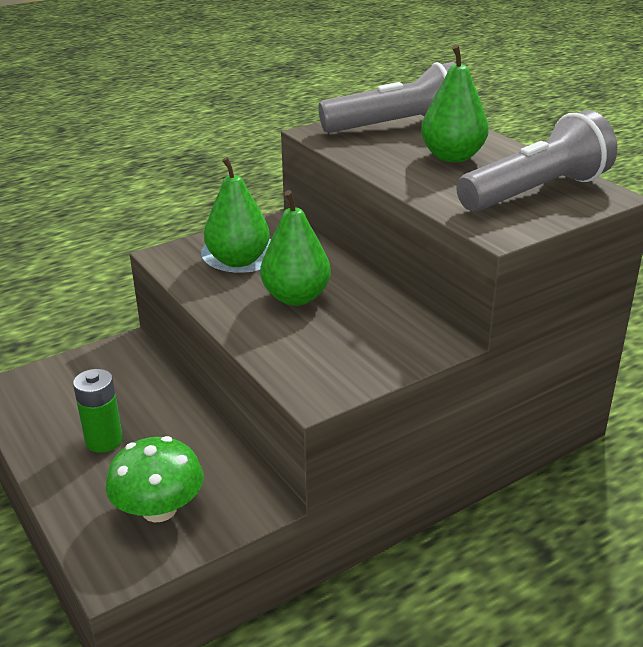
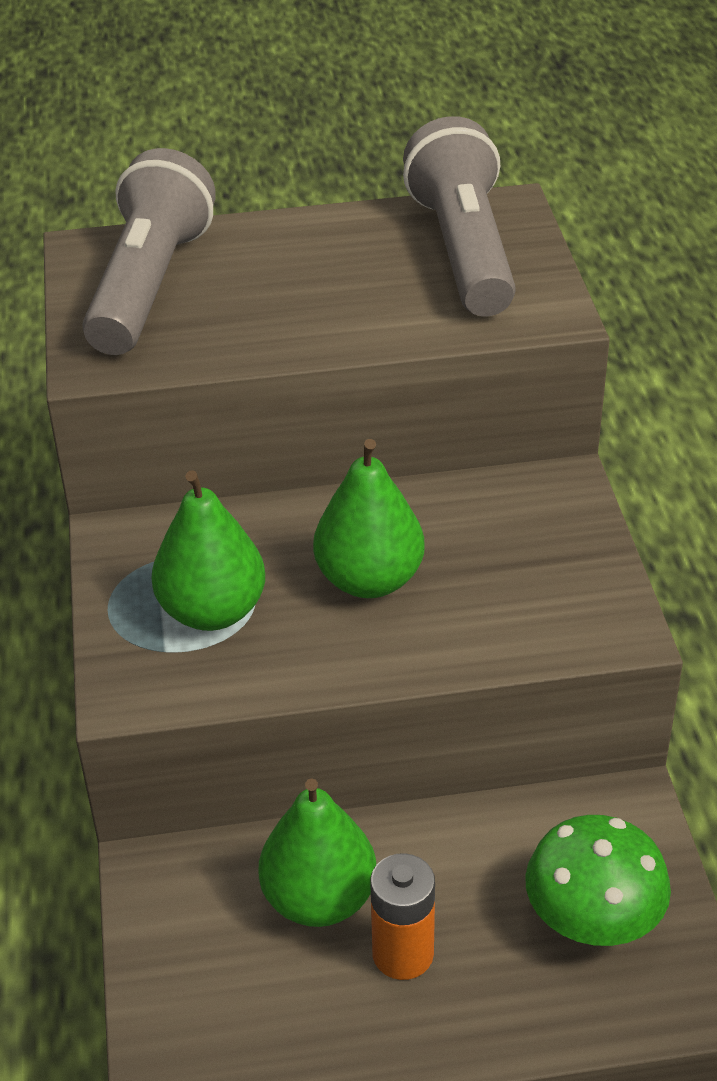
camera: 65 degrees left, 10 degrees up
green battery [73,369,123,453] -> orange battery [370,853,435,980]
green pear [421,45,489,162] -> green pear moved to [259,778,376,927]

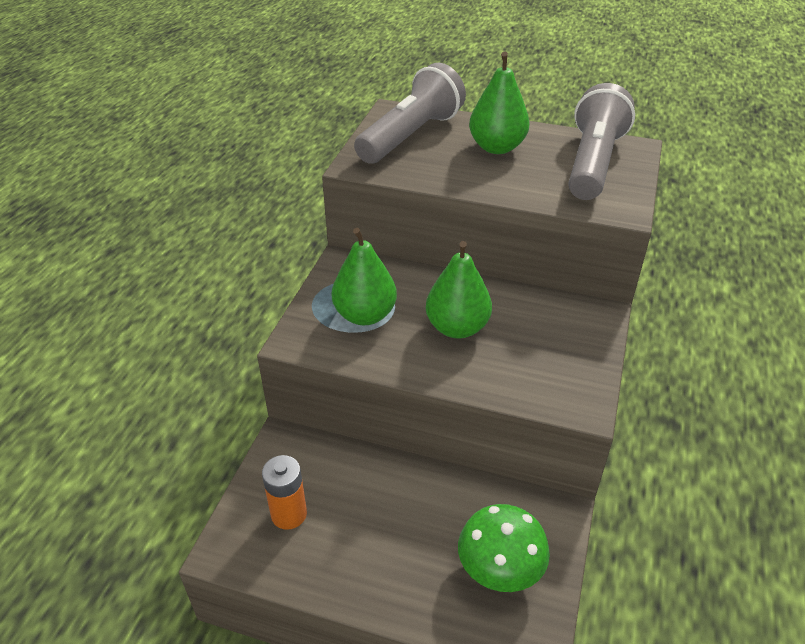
camera: 25 degrees right, 0 degrees up
green pear [259,778,376,927] -> green pear moved to [469,52,530,154]
orange battery [370,853,435,980] -> orange battery moved to [262,455,307,530]

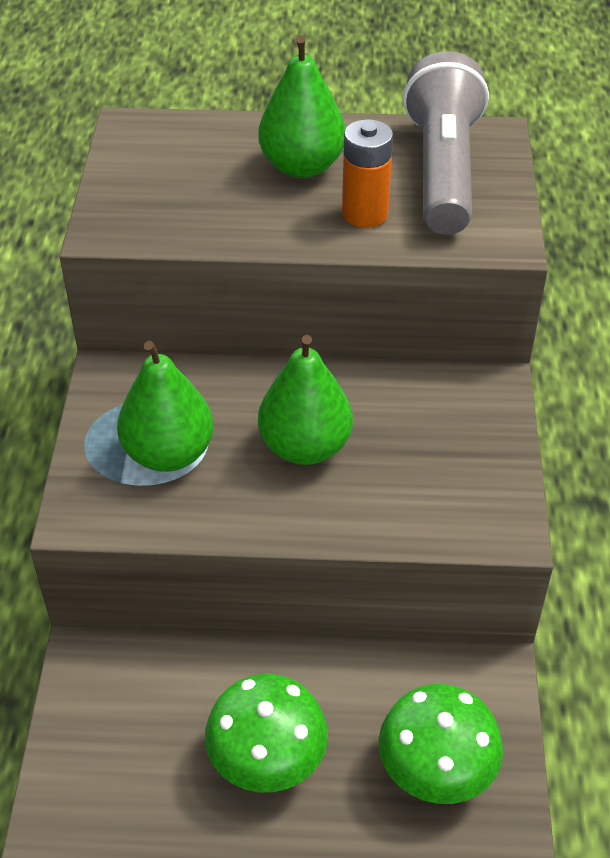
camera: 15 degrees left, 5 degrees up
orange battery [262,455,307,530] -> orange battery moved to [342,119,393,228]
grey flashlight [354,63,466,164] -> none
none -> green mushroom [205,674,328,792]

